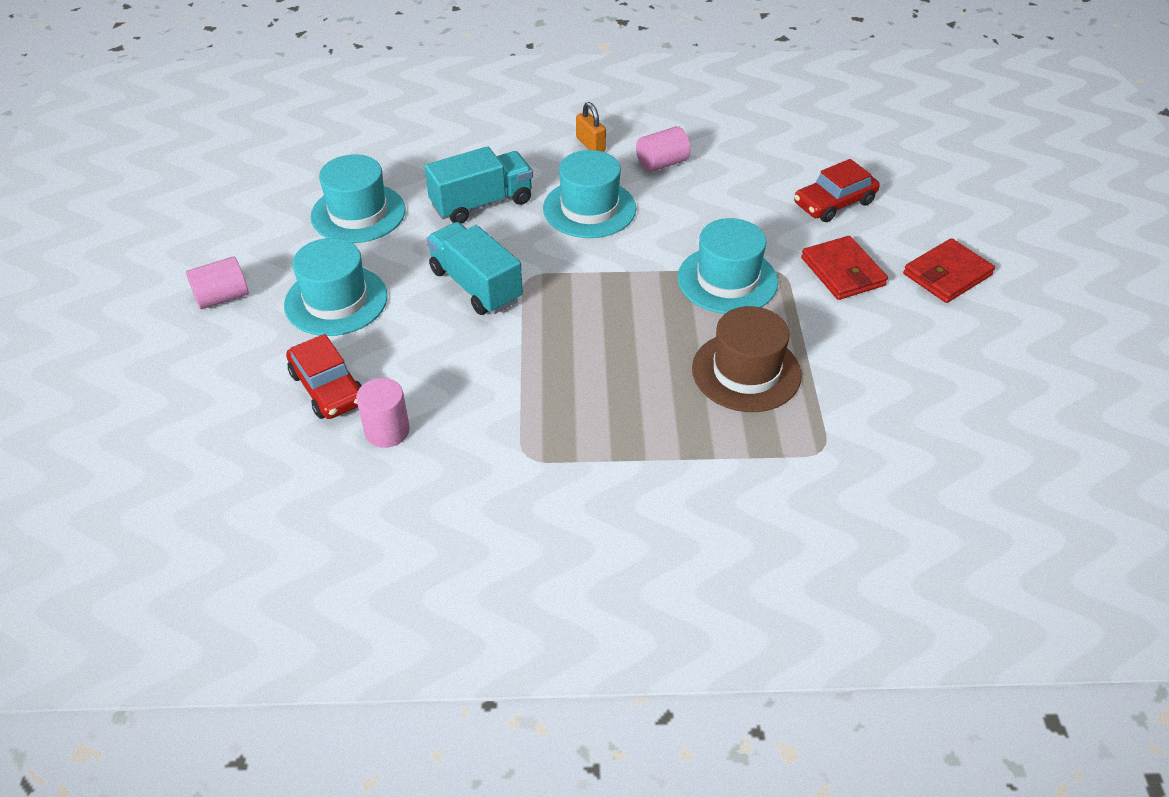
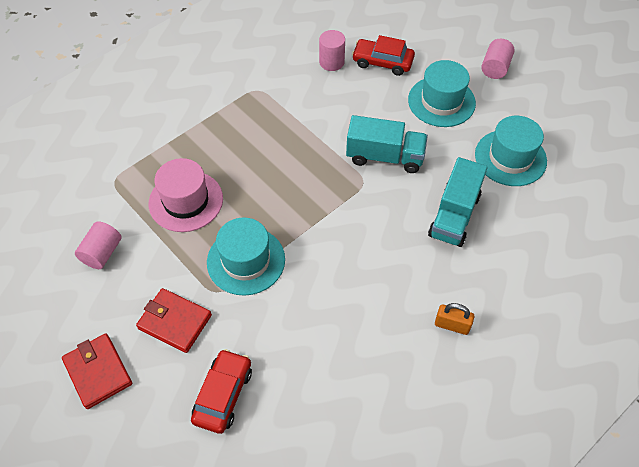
camera: 140 degrees right, 10 degrees up
turquoise hat [543,150,636,238] -> none
pink cylinder [636,126,690,172] -> pink cylinder moved to [75,221,122,269]
brown hat [692,306,802,412] -> pink hat [149,158,223,232]
red wallet [903,238,995,303] -> red wallet turned 45 degrees counterclockwise [62,333,132,409]

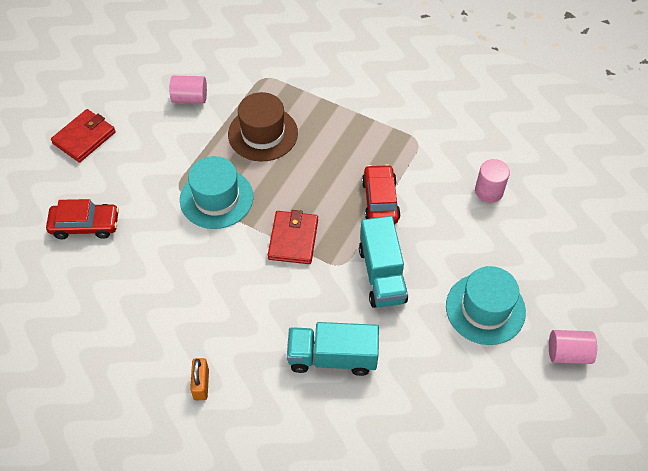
camera: 70 degrees right, 0 degrees up
red wallet [136,288,212,353] -> red wallet moved to [268,210,318,264]
pink hat [149,158,223,232] -> brown hat [228,92,298,162]
red car [352,35,415,76] -> red car moved to [362,164,401,224]
turquoise hat [475,116,547,186] -> none

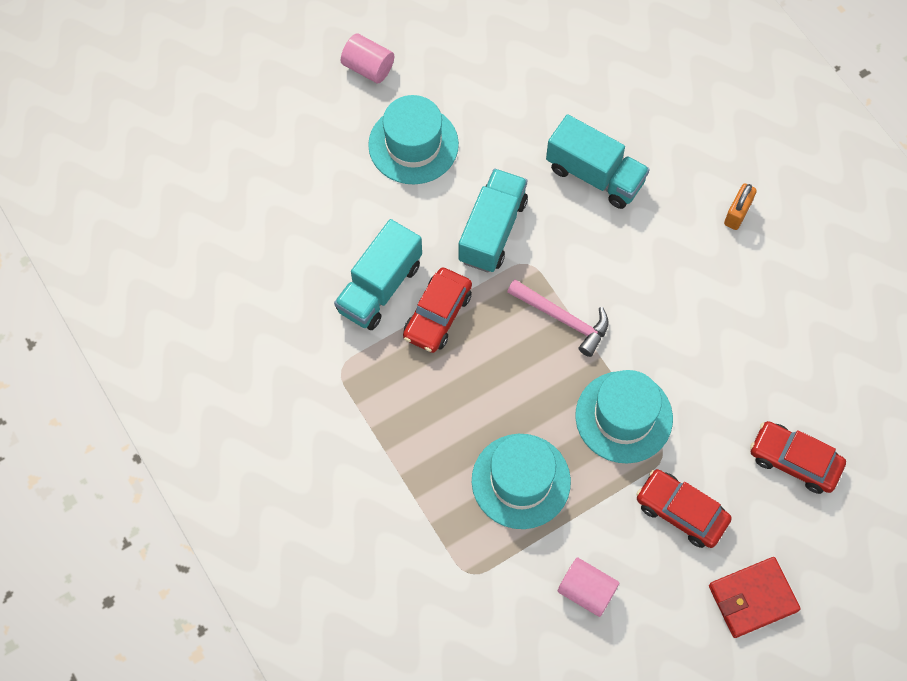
camera: 150 degrees left, 10 degrees up
brown hat [228,92,298,162] -> turquoise hat [472,434,571,529]
red wallet [268,210,318,264] -> pink hammer [507,279,609,357]
pink cylinder [475,159,510,203] -> none
none -> turquoise truck [334,219,422,330]
none -> red car [636,469,732,548]

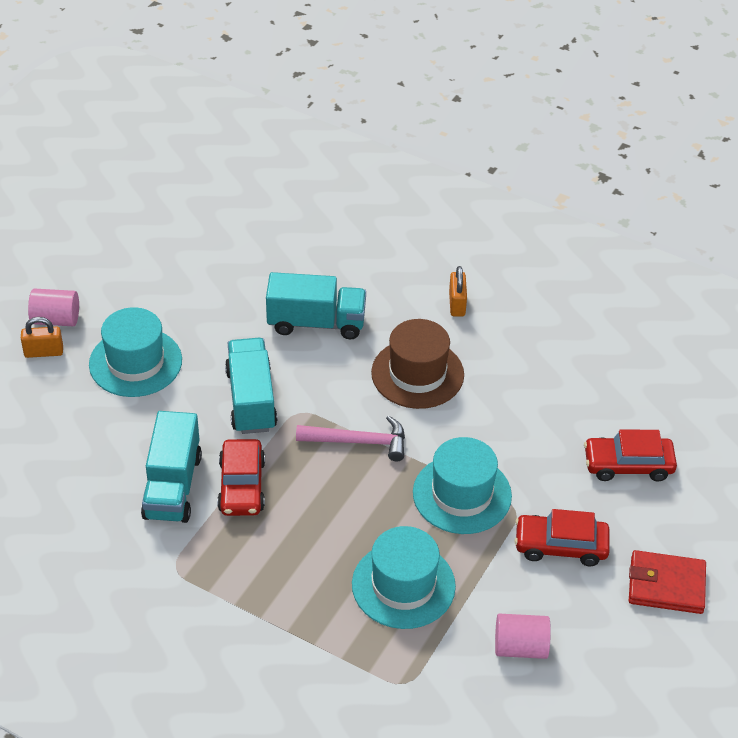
camera: 30 degrees left, 20 degrees down
red wallet [709,557,801,638] -> red wallet turned 60 degrees clockwise [629,550,706,614]
none -> orange padlock [21,317,63,358]
none -> brown hat [371,319,464,409]

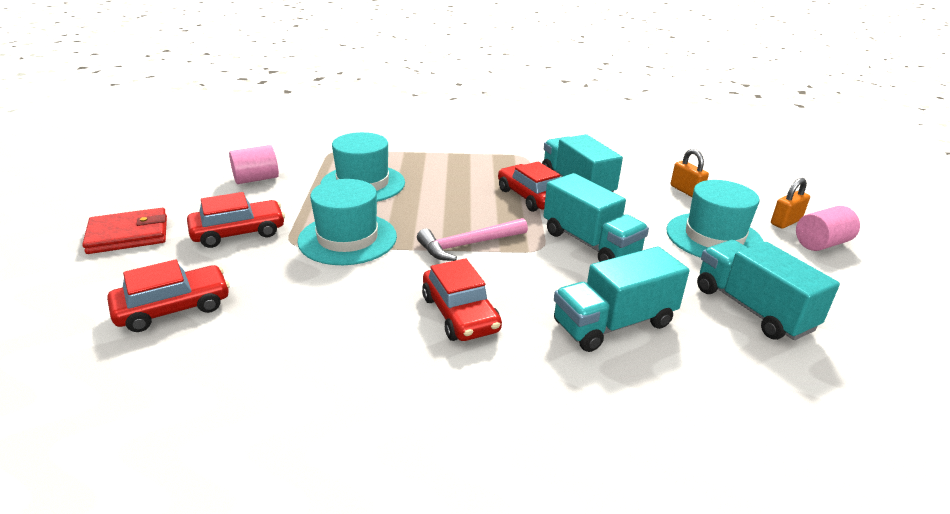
camera: 150 degrees right, 15 degrees down
brown hat [371,319,464,409] -> red car [422,258,502,341]
orange padlock [449,266,467,316] -> orange padlock moved to [671,149,709,197]
none -> turquoise truck [697,240,840,340]

